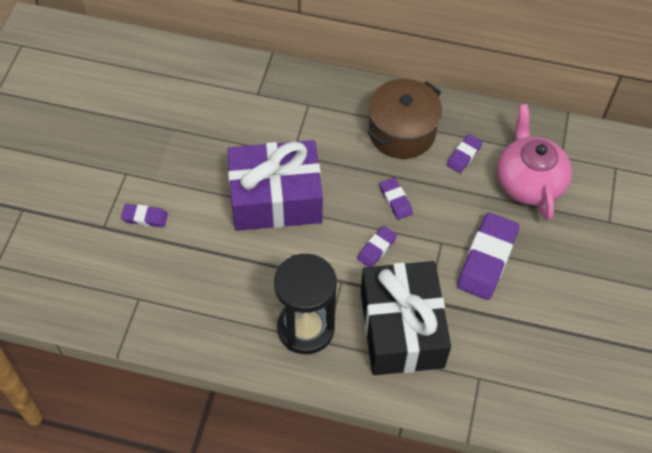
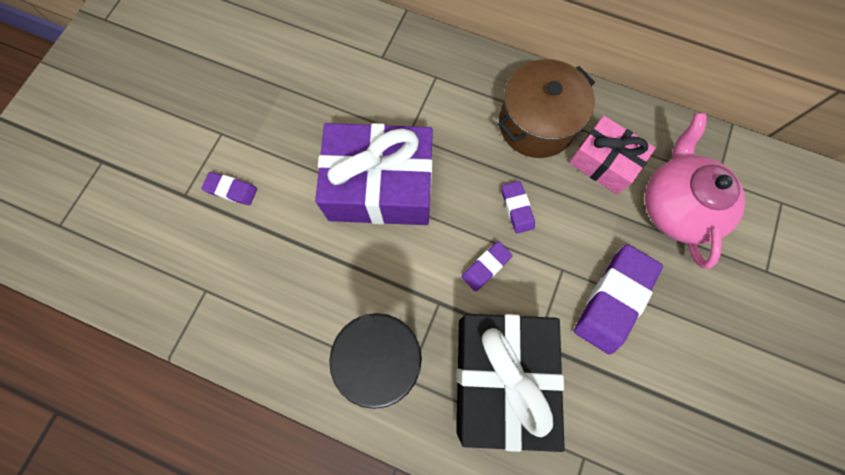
camera: 10 degrees right, 15 degrees up
purple eraser [447,134,483,173] -> pink gift [569,116,656,195]

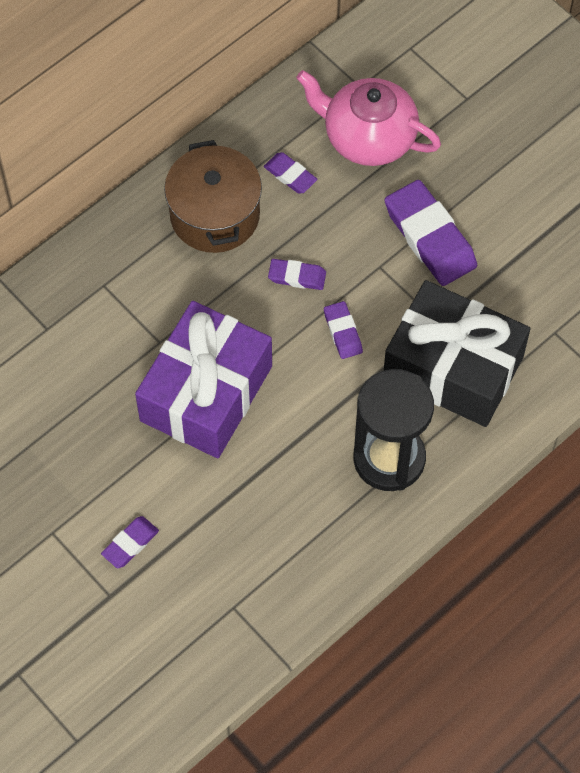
camera: 65 degrees left, 10 degrees down
pink gift [569,116,656,195] -> purple eraser [264,152,318,194]

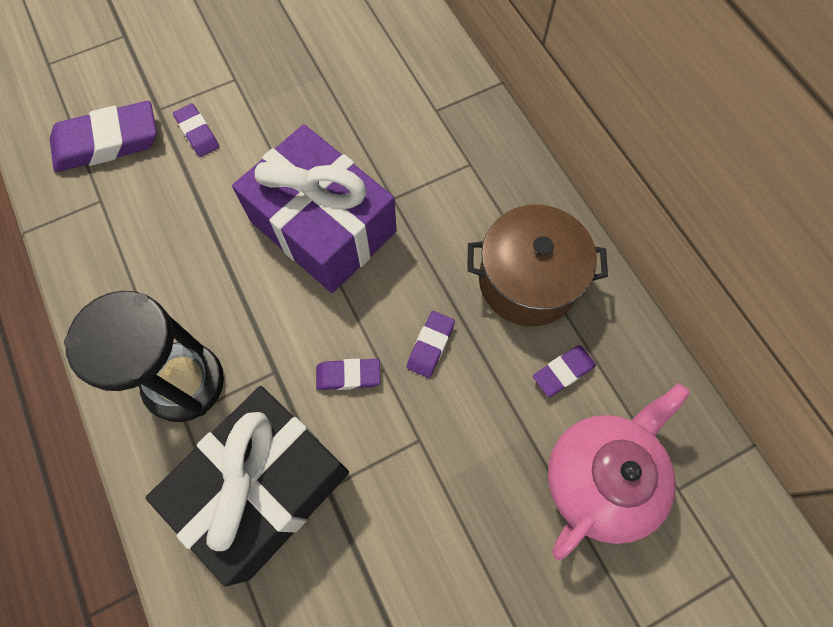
camera: 105 degrees right, 5 degrees up
purple eraser [385,180,477,286] -> purple eraser moved to [50,101,157,172]

